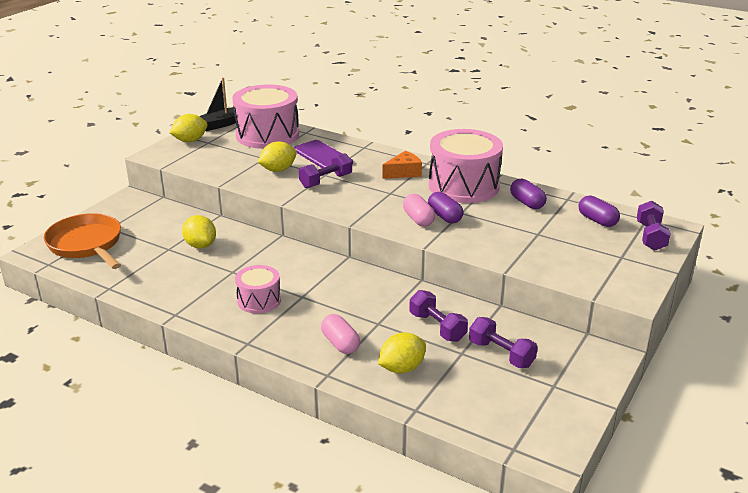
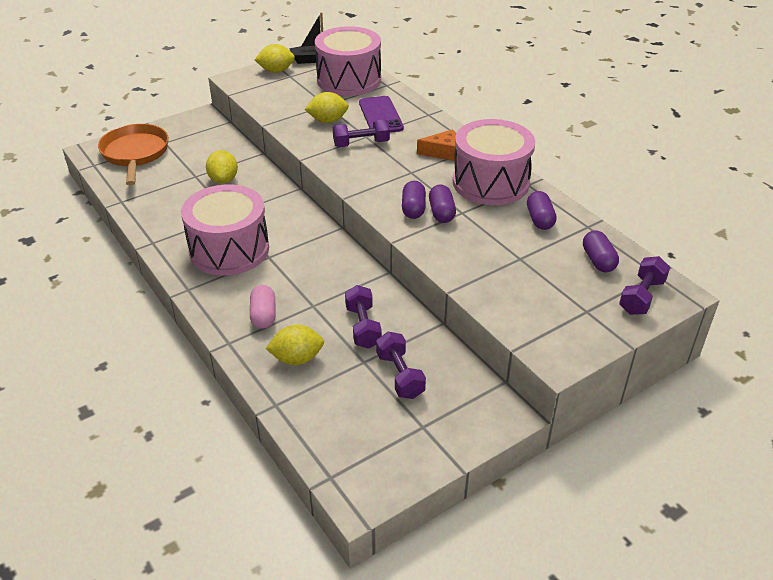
camera: 25 degrees right, 10 degrees up
pink drum [235,265,281,313] -> pink drum [181,185,269,276], size x1.87
pink capsule [403,194,435,227] -> purple capsule [402,181,426,219]

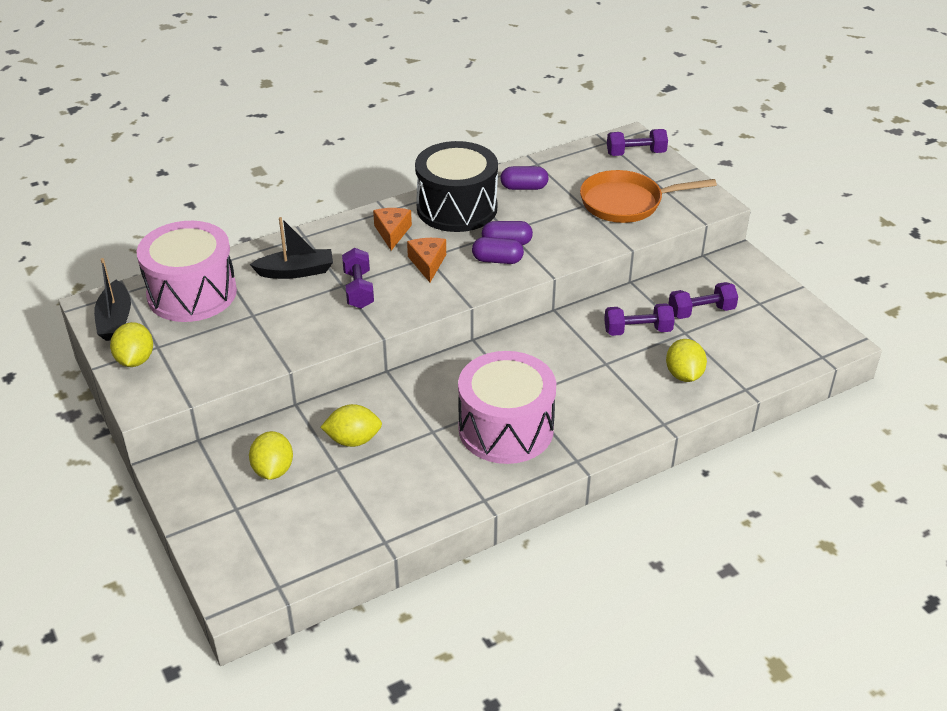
camera: 85 degrees left, 0 degrees up
orange pan [98,124,169,185] -> orange pan moved to [580,170,717,223]
pink capsule [250,285,276,329] -> none
yellow lemon [305,92,349,123] -> yellow lemon moved to [249,431,293,480]
purple phone [359,96,404,133] -> black boat [250,217,333,279]
pink drum [453,119,535,205] -> black drum [415,141,498,232]
purple capsule [583,230,619,272] -> none
purple dumbbell [619,256,670,315] -> purple dumbbell turned 45 degrees counterclockwise [607,129,668,156]
none -> orange cheese [407,238,446,282]

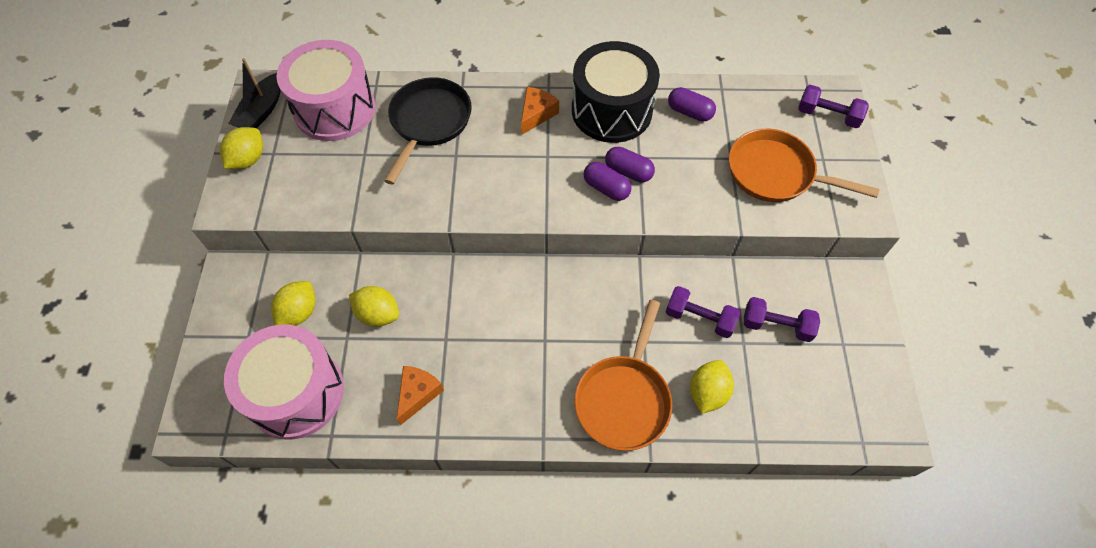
camera: 30 degrees right, 20 degrees up
black boat [250,217,333,279] -> black pan [384,77,472,185]
purple dumbbell [342,248,374,309] -> none
orange cheese [407,238,446,282] -> orange cheese moved to [397,366,444,425]
pink drum [458,351,556,464] -> pink drum moved to [224,324,344,440]
none -> orange pan [574,300,672,451]

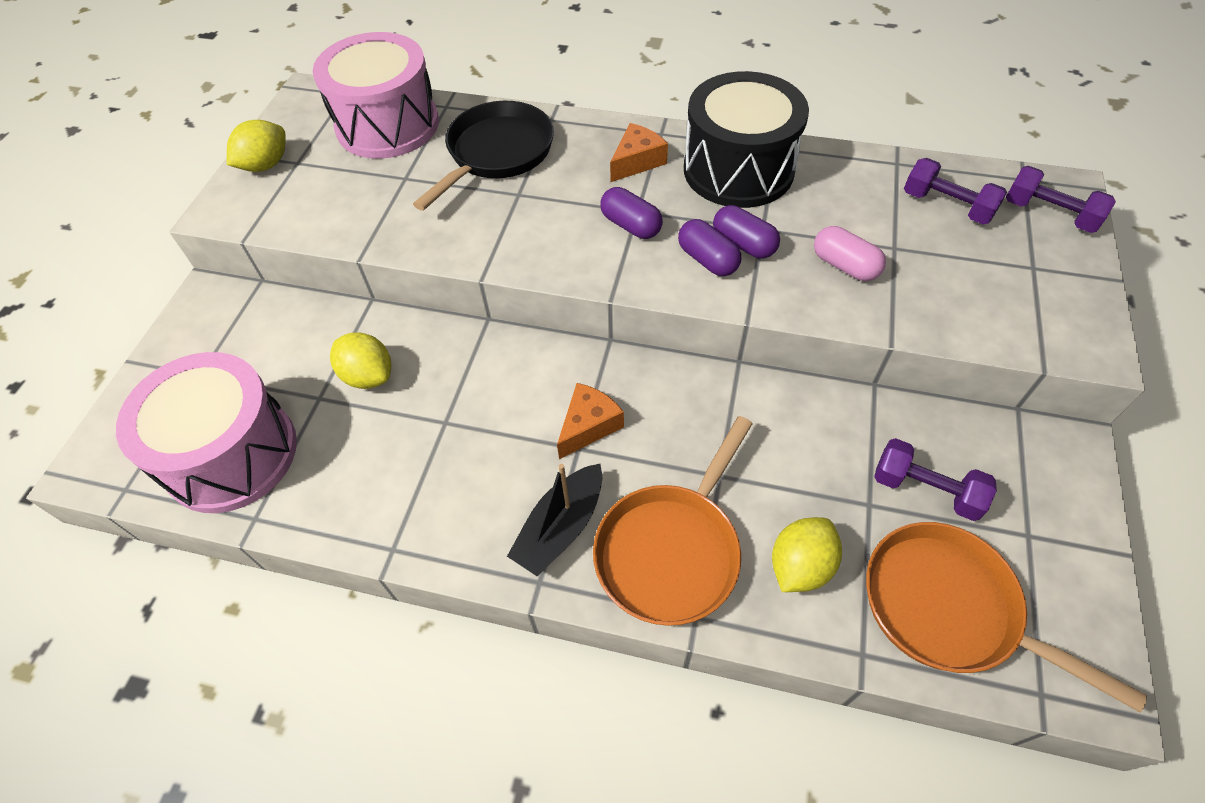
camera: 15 degrees right, 5 degrees down
black boat [228,58,281,128] -> black boat moved to [507,464,602,576]
yellow lemon [271,281,315,326] -> none
orange cheese [397,366,444,425] -> orange cheese moved to [557,383,624,459]
purple dumbbell [666,286,740,338] -> purple dumbbell moved to [904,158,1007,224]
purple capsule [668,87,716,121] -> purple capsule moved to [600,187,663,239]
orange pan [729,129,879,202] -> orange pan moved to [866,522,1147,713]
none -> pink capsule [814,226,886,281]

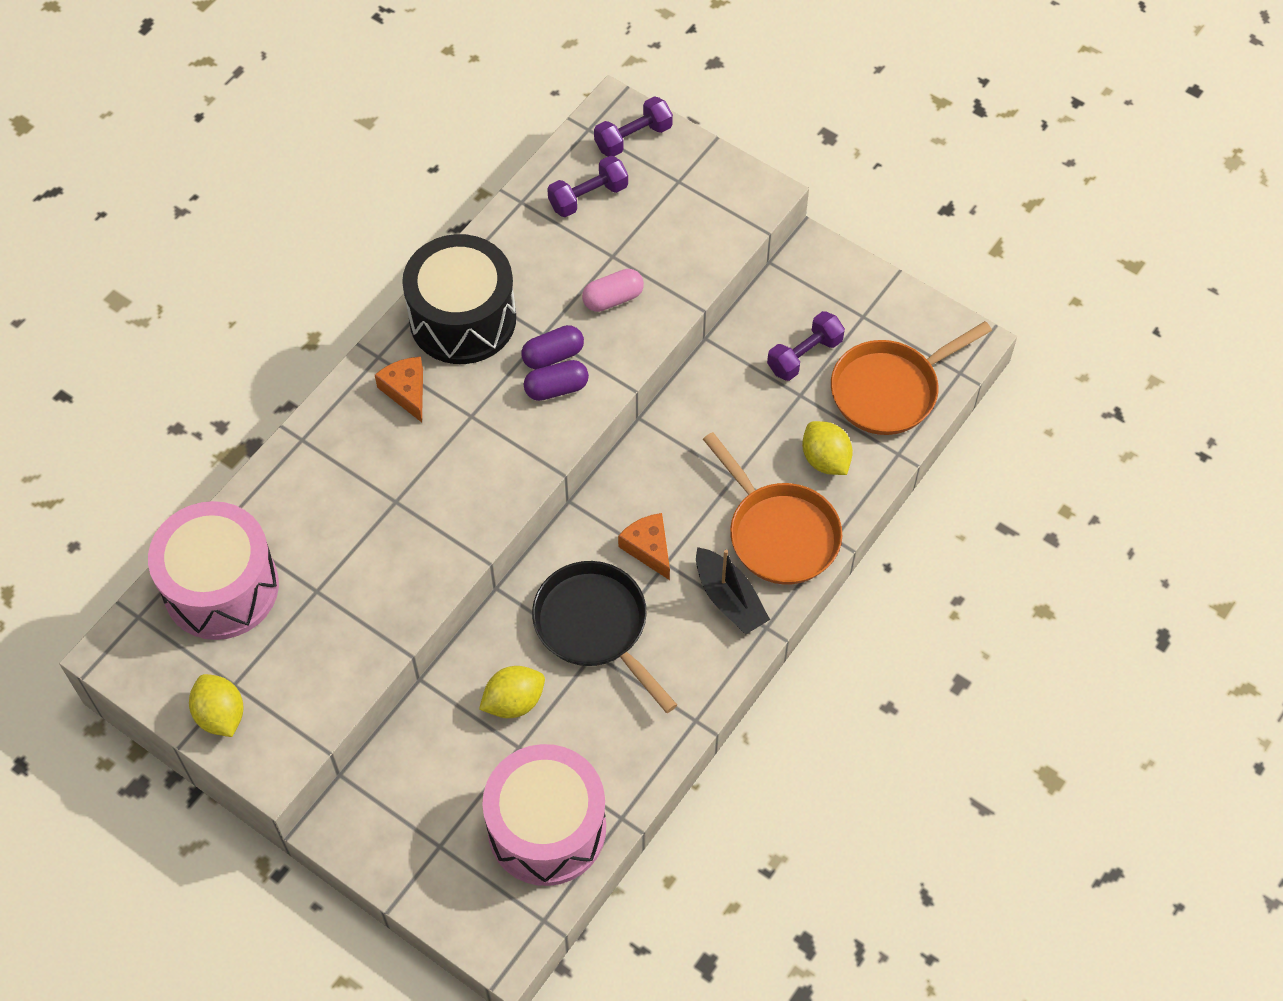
camera: 70 degrees left, 5 degrees up
black pan [413,101,554,211] -> black pan moved to [532,561,677,713]
purple capsule [600,187,663,239] -> none

